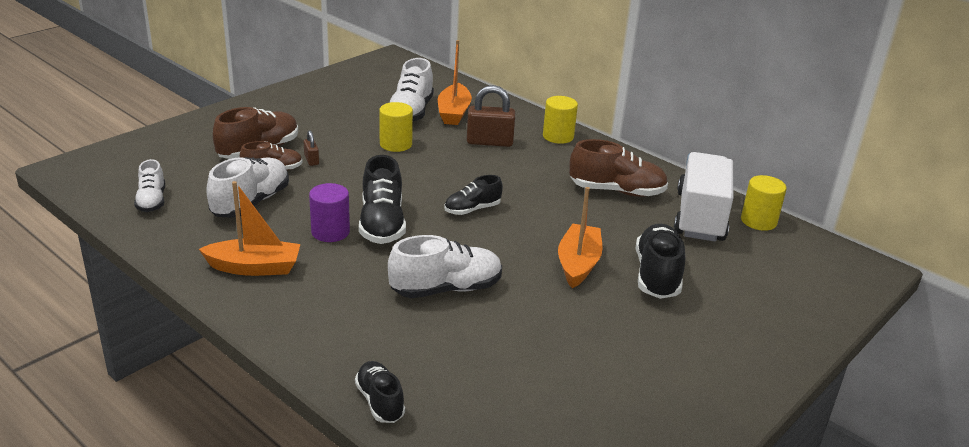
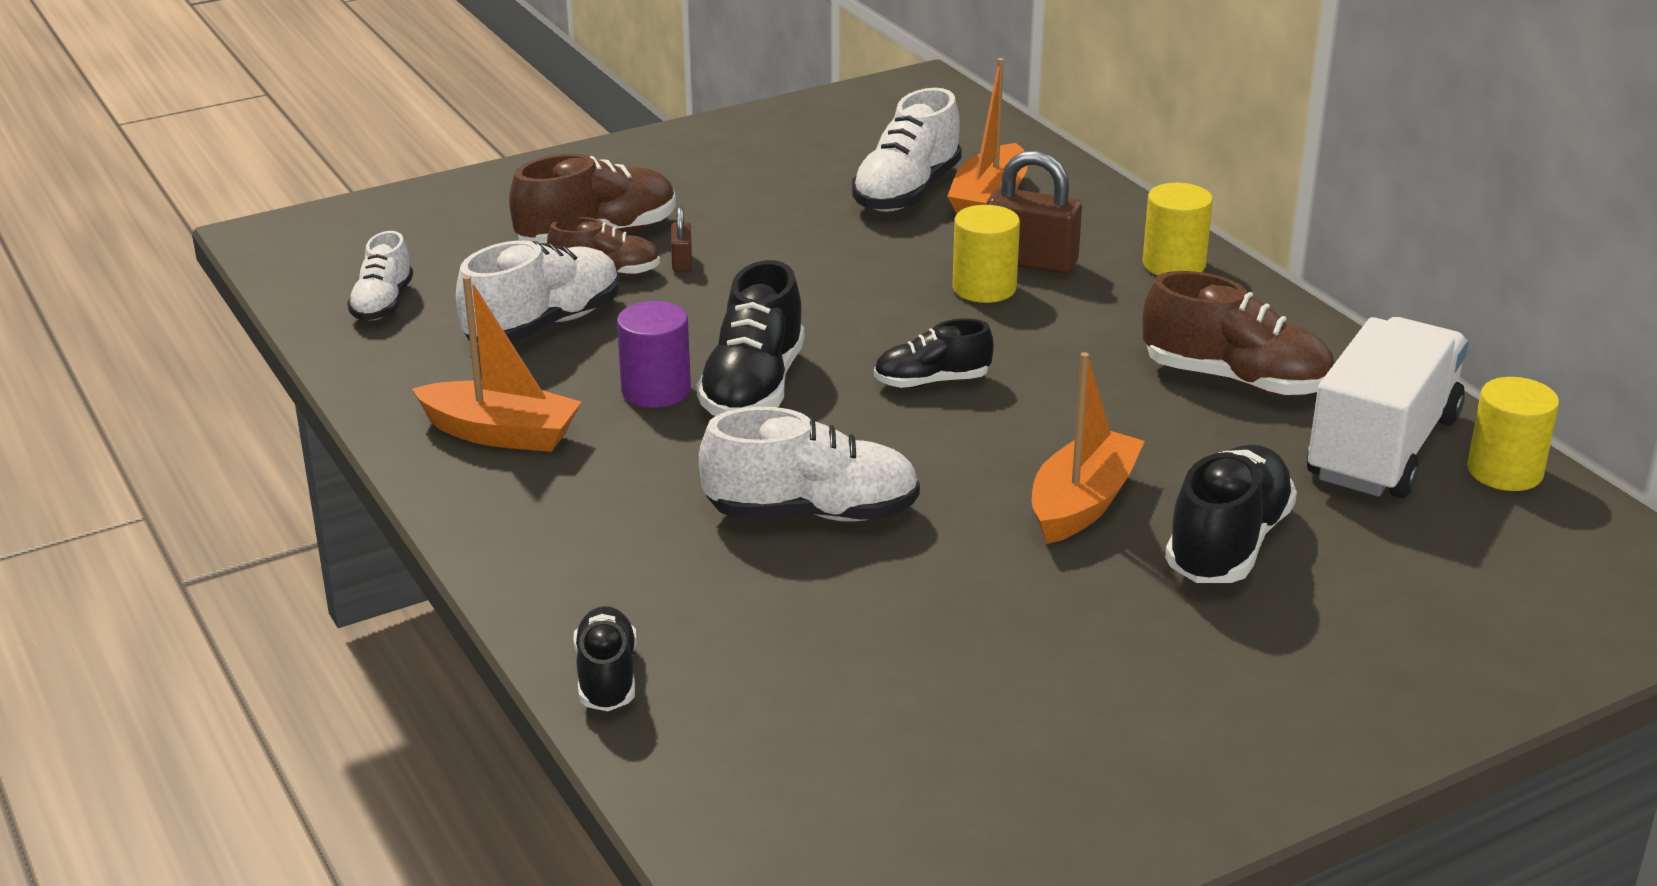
camera: 20 degrees right, 0 degrees up
yellow cylinder [379,102,413,152] -> yellow cylinder moved to [952,205,1020,303]

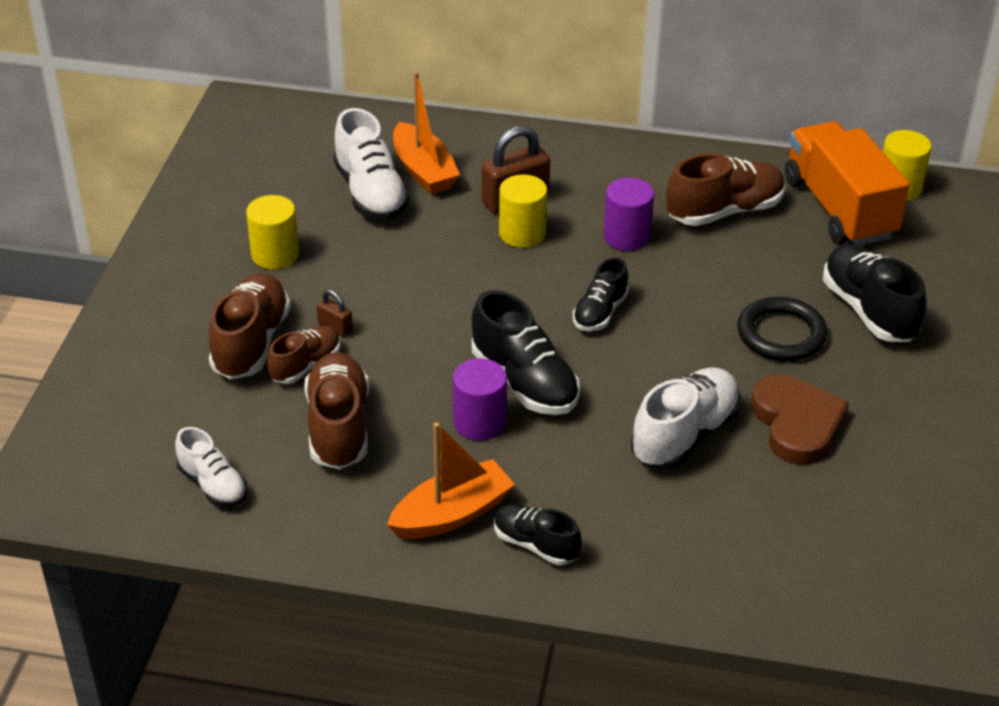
camera: 50 degrees left, 10 degrees up
white shoe [456,240,620,343] -> brown shoe [304,352,369,469]
black shoe [573,606,637,711] -> black shoe moved to [494,504,582,565]
orange boat [1032,352,1145,544] -> black ring [738,297,828,361]
yellow cylinder [1143,183,1213,275] -> yellow cylinder moved to [246,195,299,269]
white truck [1307,317,1469,498] -> orange truck [785,121,910,246]
none -> purple cylinder [604,178,654,251]
none -> brown heart [751,374,849,465]

